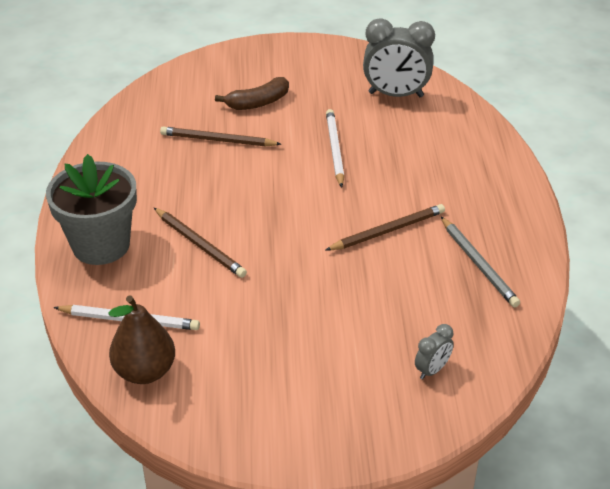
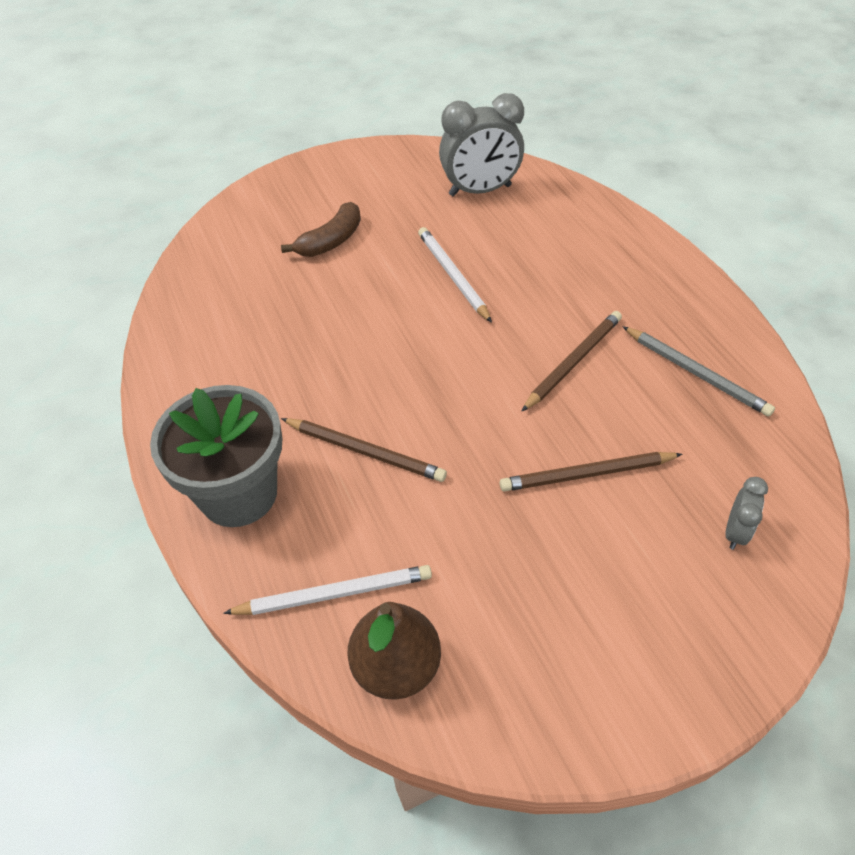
camera: 20 degrees left, 10 degrees up
brown pencil [160,126,281,147] -> brown pencil moved to [500,452,682,492]

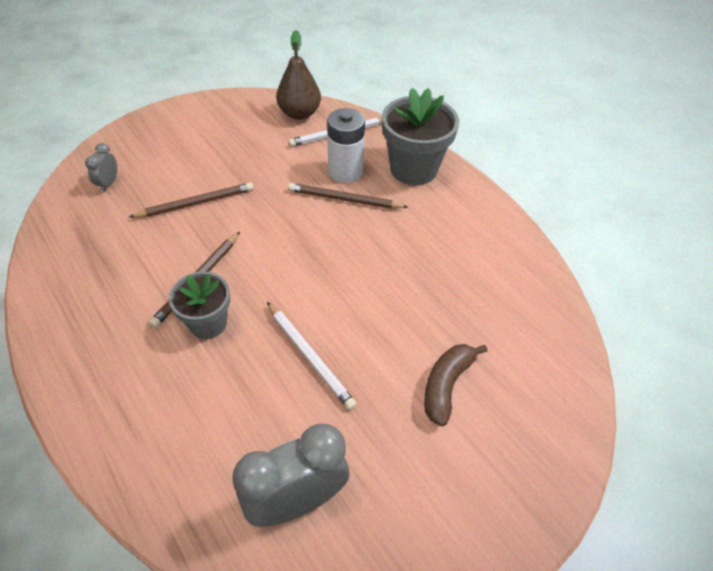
camera: 165 degrees right, 0 degrees up
grey pencil [622,326,775,416] -> none
none -> grey flower pot [169,271,230,339]
none -> white battery [327,108,365,183]

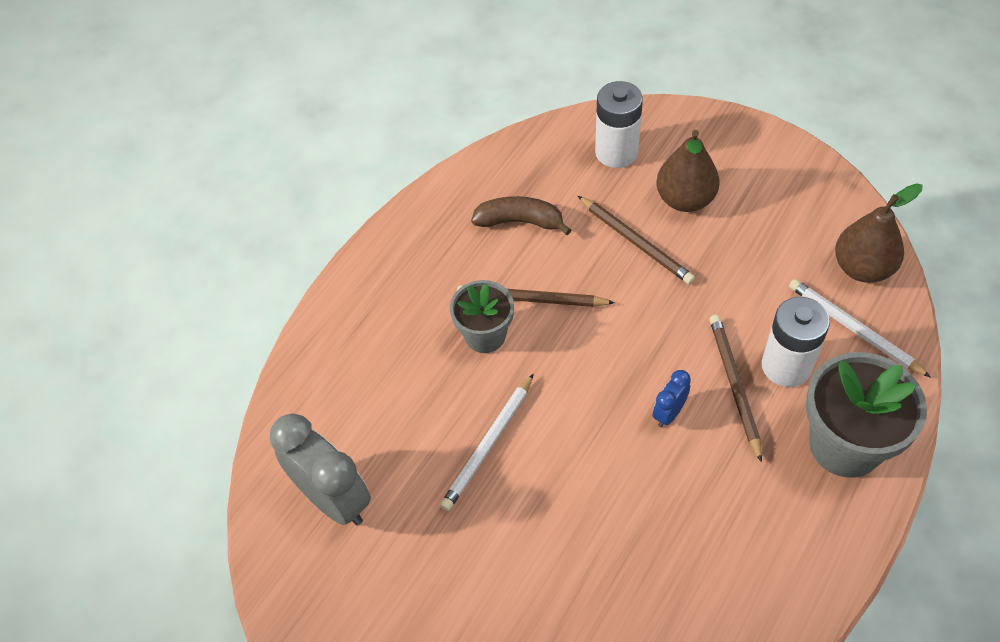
camera: 75 degrees right, 5 degrees up
grey clock [85,143,117,192] -> white battery [595,81,643,168]
brown banana [424,344,487,426] -> brown banana moved to [471,196,571,235]
none -> blue clock [653,370,691,427]
none -> brown pear [656,130,719,212]

